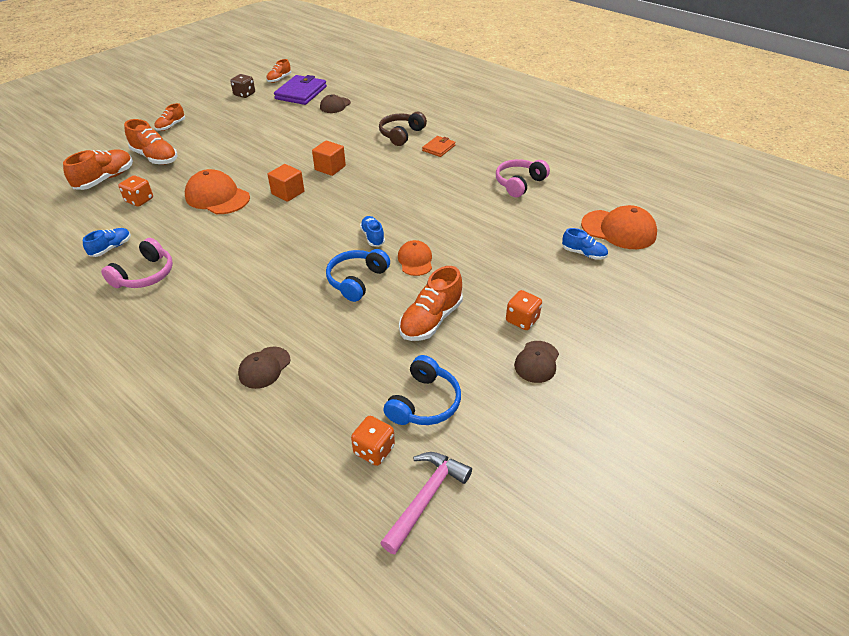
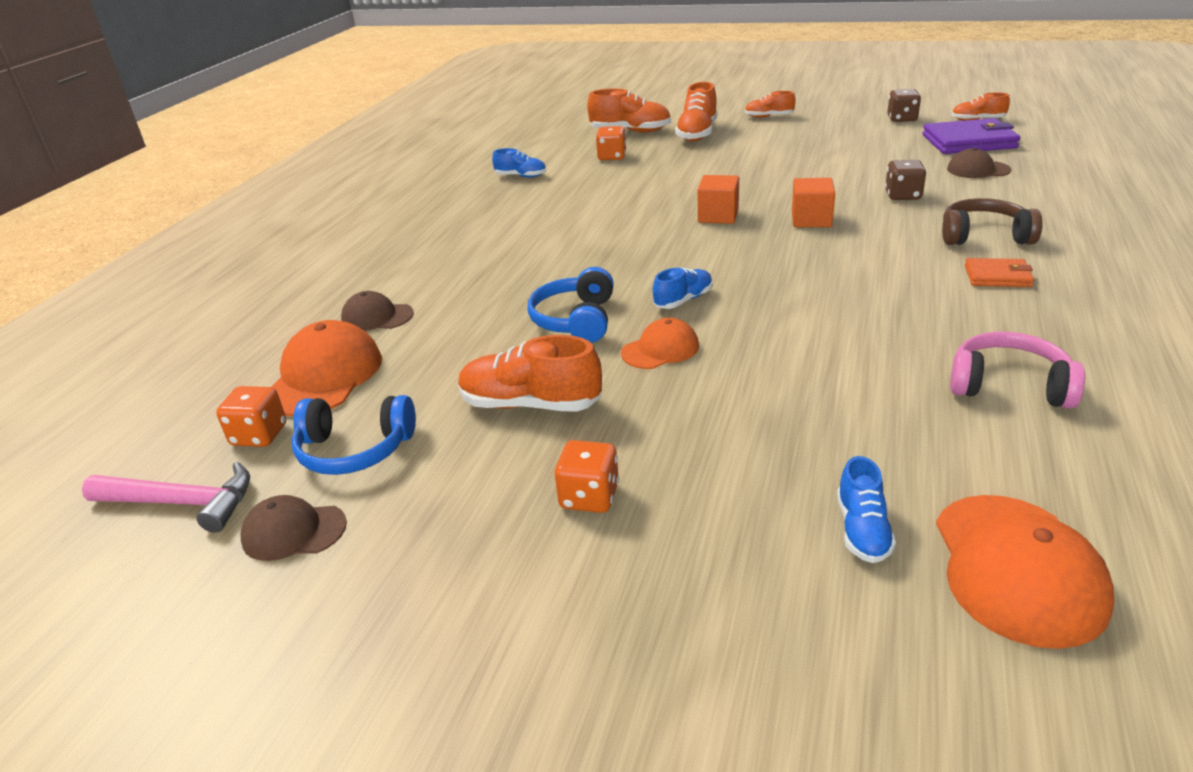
camera: 70 degrees right, 10 degrees down
pink headphones [101,238,173,288] -> none
orange cap [185,169,250,214] -> orange cap moved to [271,320,382,416]
blue headphones [326,249,390,302] -> blue headphones turned 90 degrees counterclockwise [527,267,614,343]
brown cap [514,341,559,383] -> brown cap moved to [240,495,347,561]
none -> brown dice [885,160,926,200]

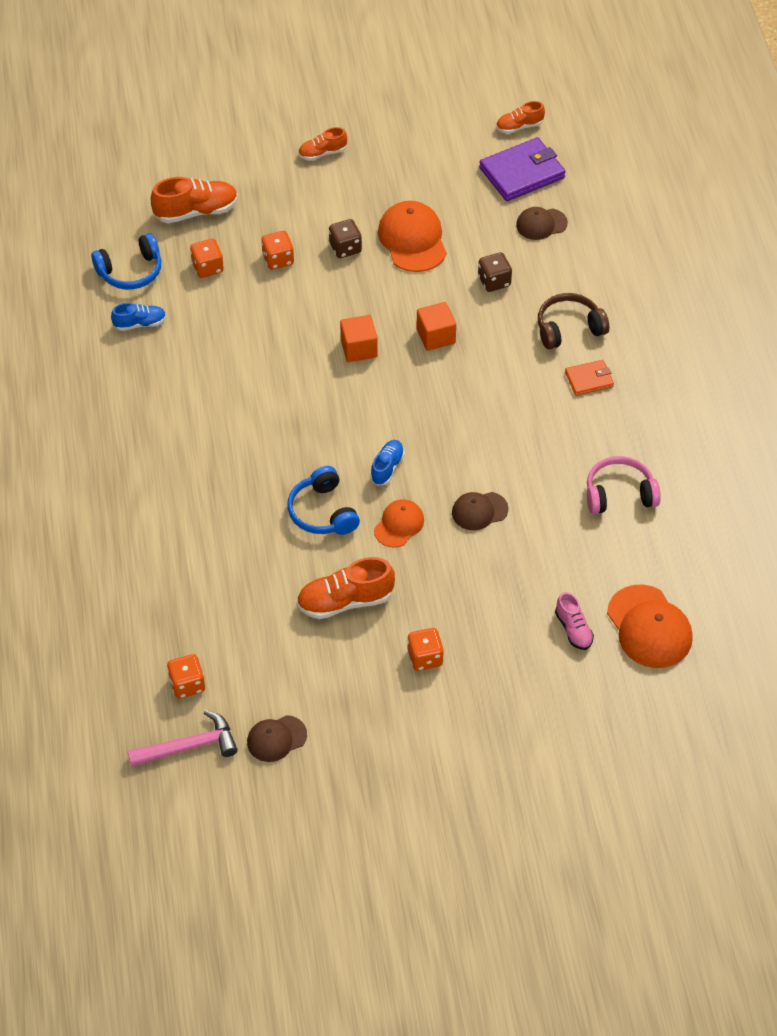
camera: 30 degrees left, 20 degrees up
orange cap [271,320,382,416] -> orange cap moved to [378,201,447,272]
blue headphones [291,395,416,475] -> blue headphones moved to [91,233,161,289]
brown cap [341,291,414,331] -> brown cap moved to [452,492,509,530]
orange shoe [675,82,717,141] -> none
blue shoe [837,456,896,563] -> pink shoe [555,592,594,650]
brown dice [887,89,921,122] -> brown dice moved to [329,219,362,258]
none -> orange dice [261,231,294,270]

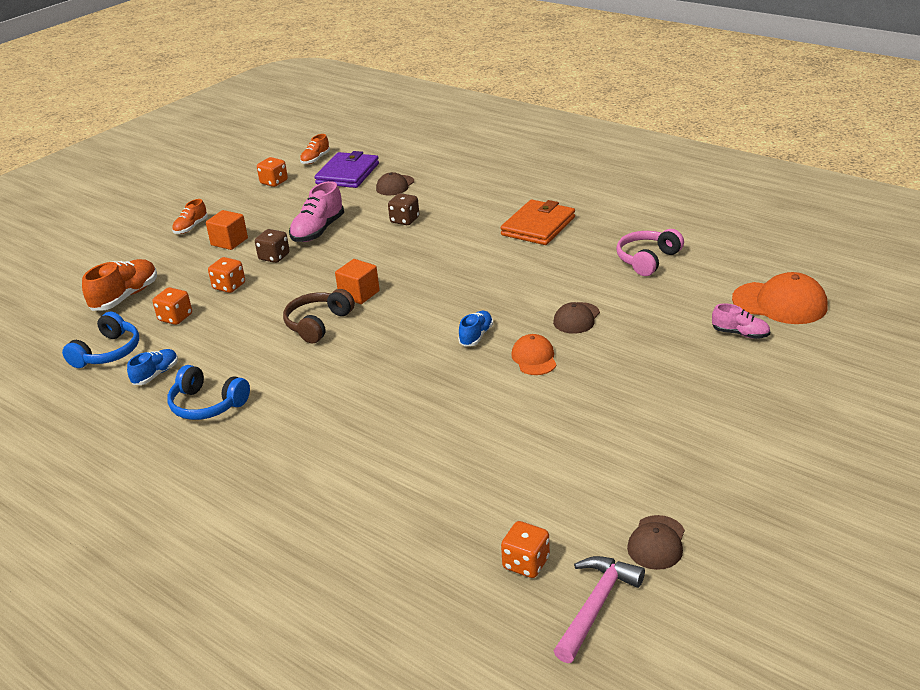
camera: 40 degrees left, 20 degrees down
blue headphones [287,466,360,535] -> blue headphones moved to [167,365,250,420]
orange shoe [296,557,395,619] -> none
blue shoe [370,440,405,485] -> blue shoe turned 45 degrees clockwise [458,311,493,347]
orange cap [378,201,447,272] -> pink shoe [289,181,344,242]
orange dice [407,628,444,671] -> orange dice moved to [257,157,288,187]
orange cube [417,302,456,351] -> orange cube moved to [206,210,248,250]
brown headphones [538,293,609,349] -> brown headphones moved to [283,289,355,343]
orange wallet [565,360,614,396] -> orange wallet [500,200,575,245], size x1.81

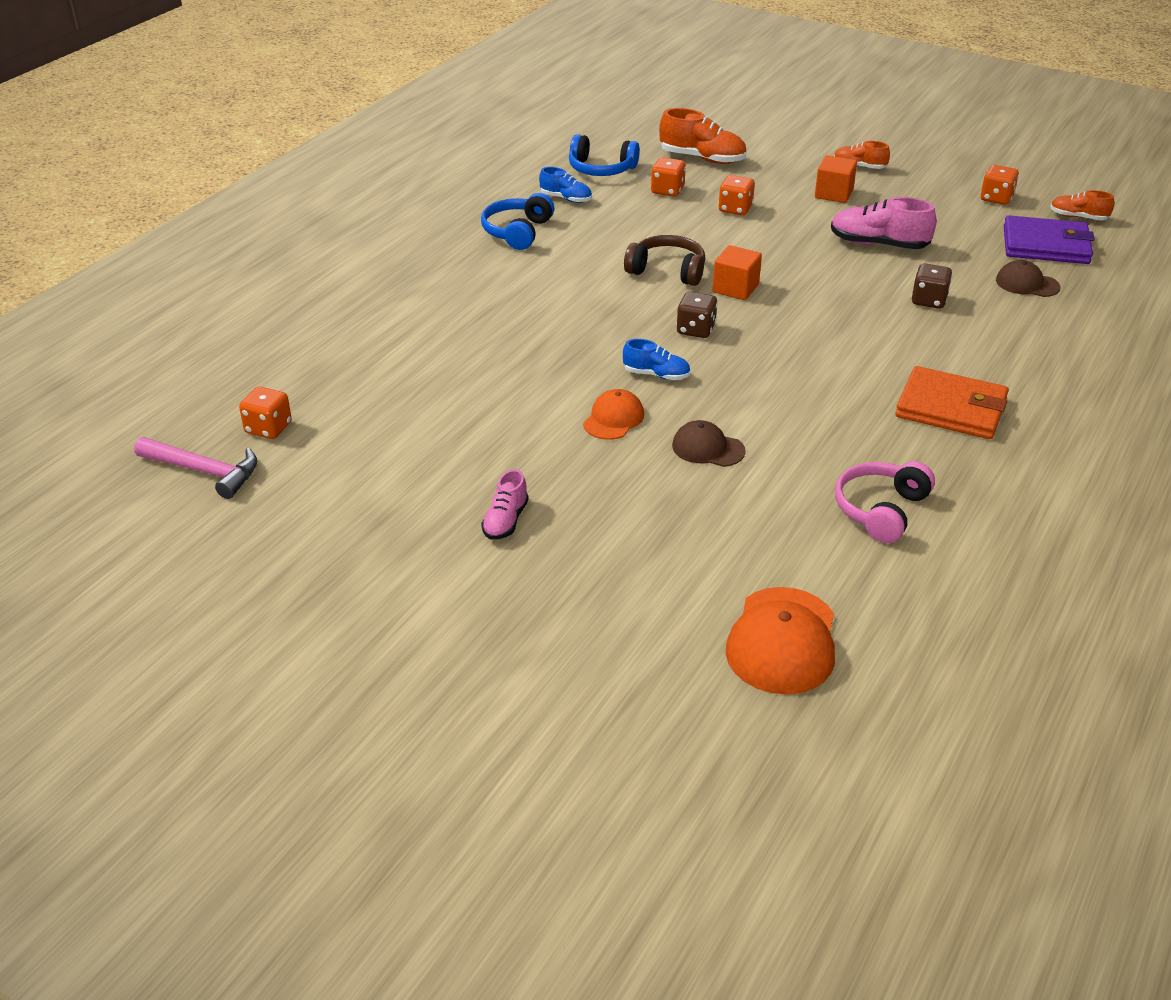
camera: 80 degrees right, 5 degrees up
brown dice [255,229,290,263] -> brown dice moved to [676,292,718,338]
orange cap [511,334,557,375] -> orange cap turned 45 degrees counterclockwise [583,389,644,440]
pink headphones [616,229,684,276] -> pink headphones turned 90 degrees counterclockwise [835,461,935,543]
brown cap [627,515,685,570] -> none
pink shoe [712,304,770,339] -> pink shoe moved to [481,469,529,540]

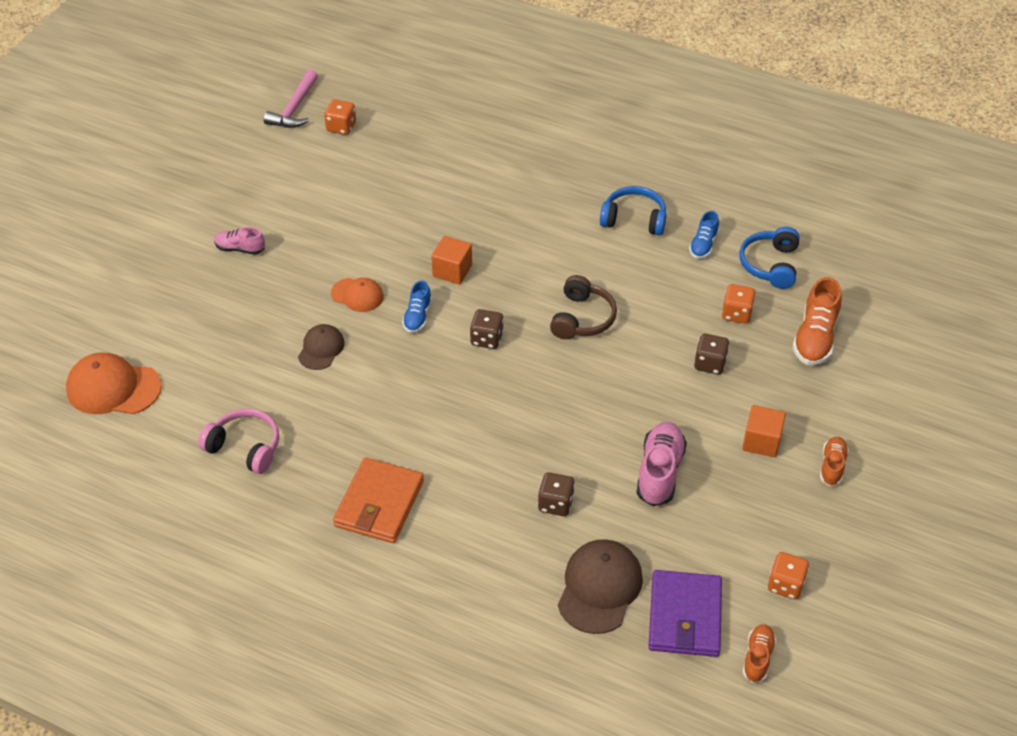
camera: 85 degrees right, 10 degrees up
orange cube [713,245,762,300] -> orange cube moved to [431,236,472,285]
orange dice [718,175,755,215] -> brown dice [694,334,729,375]
brown cap [996,260,1061,297] -> brown cap [558,539,643,634], size x1.67

